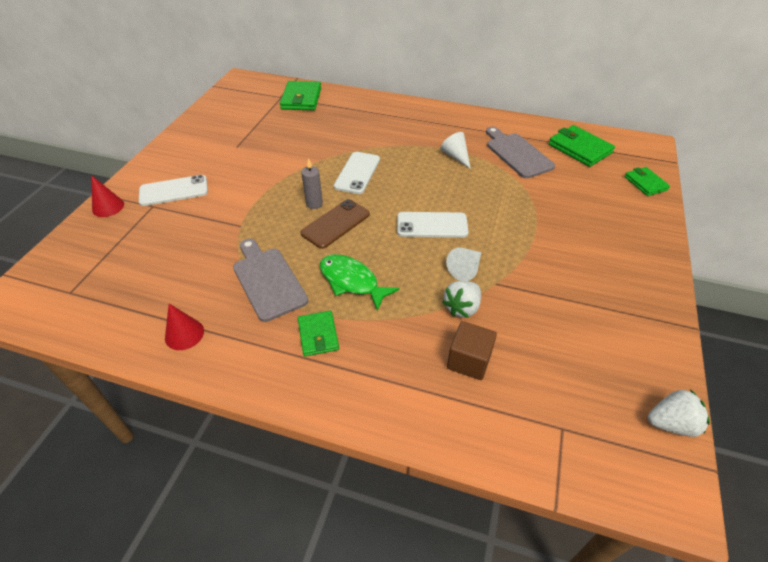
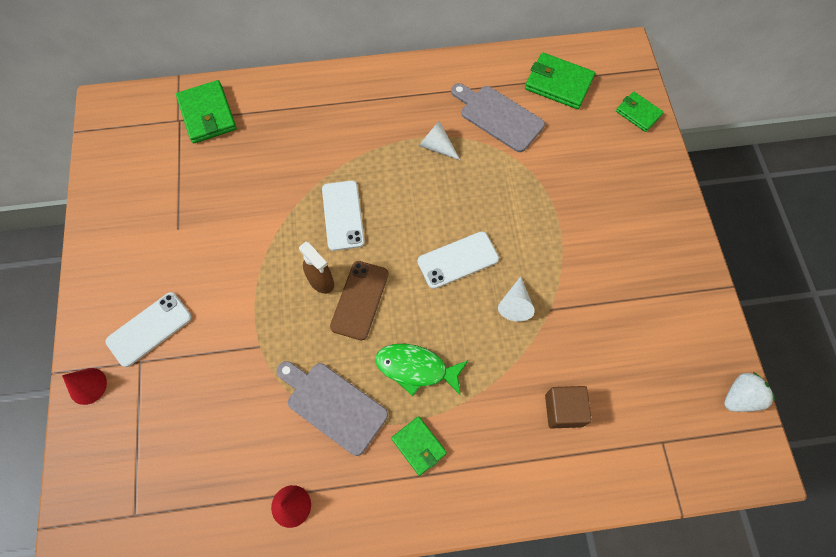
camera: 25 degrees left, 20 degrees up
grey candle [301,158,323,209] -> brown spray bottle [299,242,334,294]
white strawberry [442,281,481,318] -> none

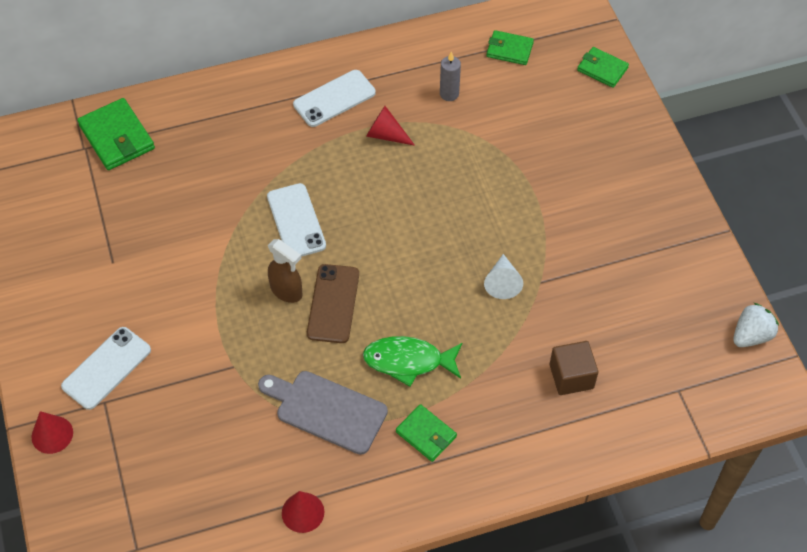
camera: 10 degrees left, 10 degrees down
white phone [418,231,499,289] -> white phone moved to [293,70,376,127]
white cone [419,121,460,160] -> red cone [366,106,415,146]
grey cutting board [451,83,545,152] -> grey candle [440,52,461,101]
green wallet [525,53,595,109] -> green wallet [486,30,534,65], size x0.63

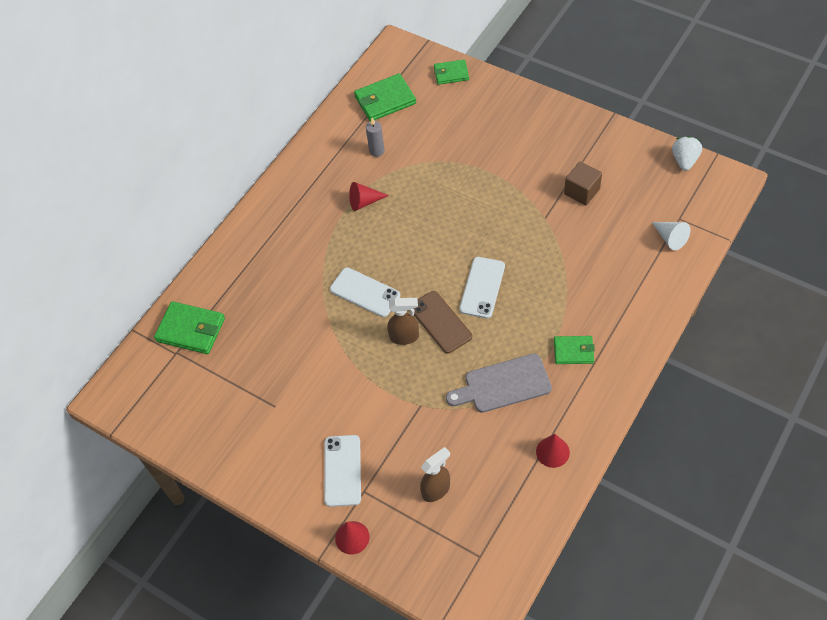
camera: 35 degrees left, 0 degrees up
white phone [293,70,376,127] -> white phone moved to [459,257,505,318]
green fish [363,336,462,387] -> none
white cone [484,254,523,299] -> white cone moved to [652,222,690,250]
green wallet [486,30,534,65] -> green wallet [354,73,416,121], size x1.58
brown cube [550,341,598,395] -> brown cube moved to [564,162,602,205]
none -> brown spray bottle [420,447,450,502]

